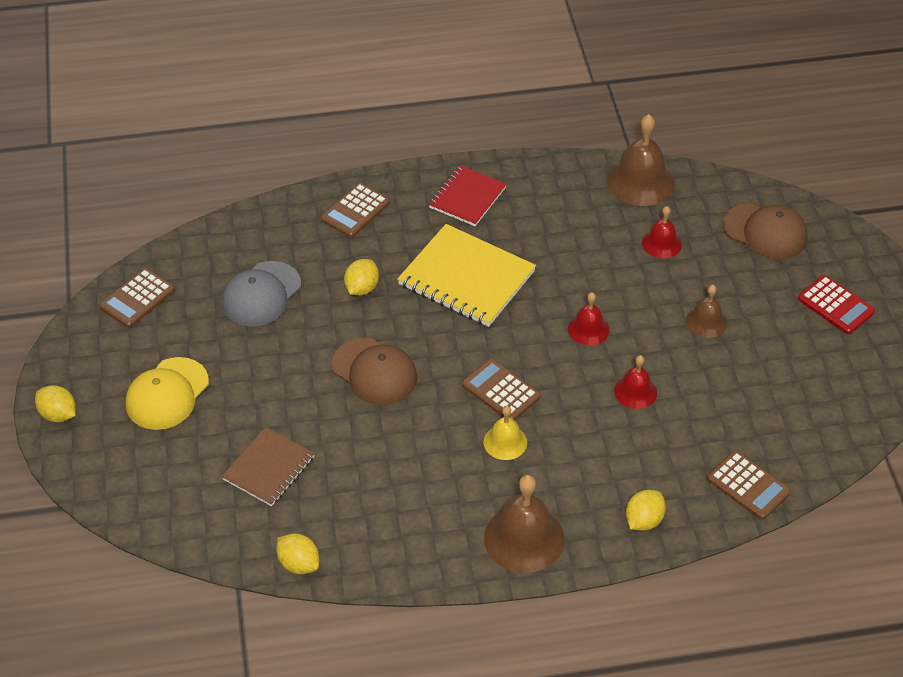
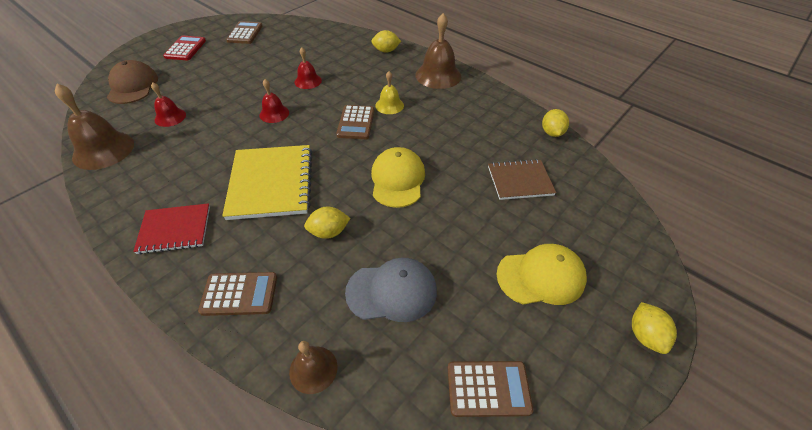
camera: 130 degrees left, 0 degrees up
brown cap [332,338,417,405] -> yellow cap [371,147,425,208]
brown bell [686,285,727,338] -> brown bell moved to [289,341,338,394]
brown calculator [707,450,791,520] -> brown calculator moved to [226,21,263,44]

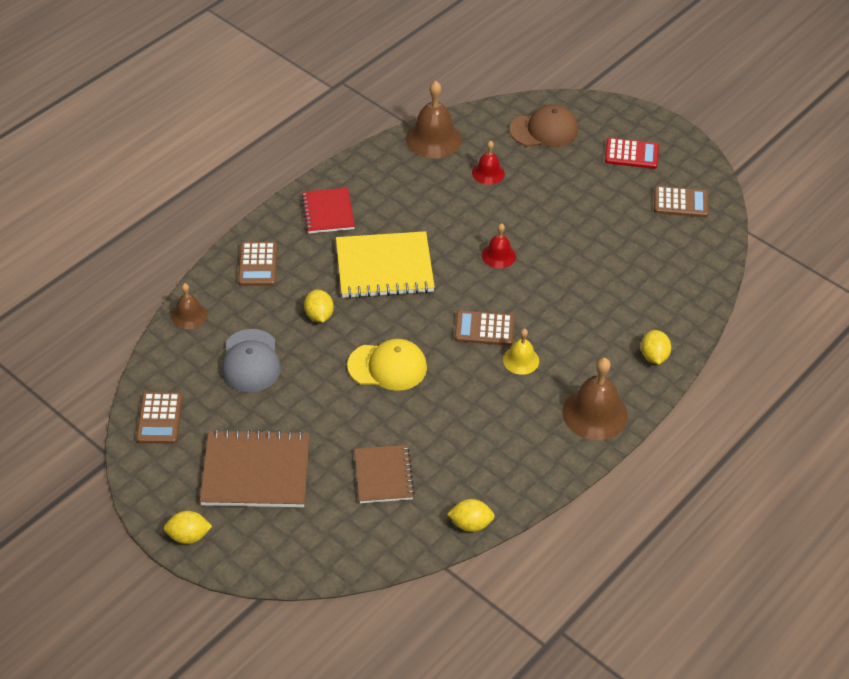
camera: 90 degrees right, 0 degrees up
red bell [295,47,322,89] -> none
yellow cap [496,244,587,305] -> brown notebook [200,429,310,507]

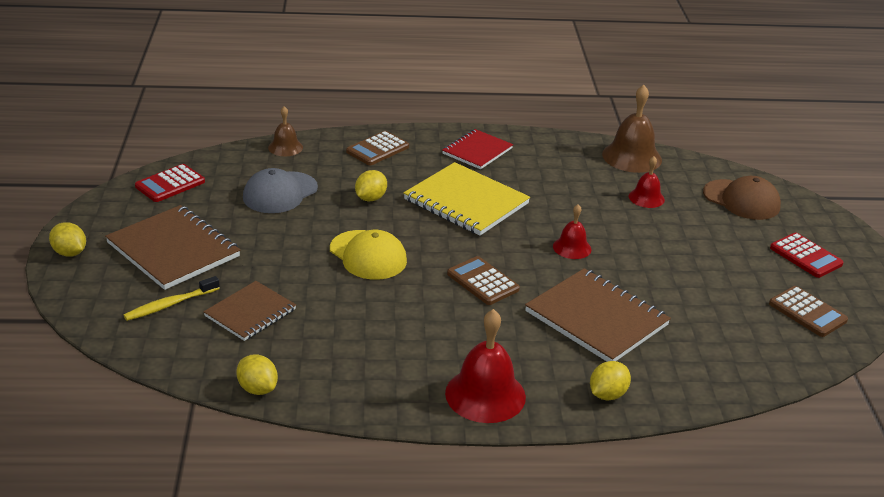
camera: 45 degrees right, 15 degrees down
brown calculator [136,392,183,444] -> red calculator [135,164,205,202]
yellow bell [503,328,539,375] -> none
brown bell [562,358,628,440] -> red bell [445,309,526,423]
none -> yellow toothbrush [124,276,220,321]
none -> brown notebook [525,268,671,362]

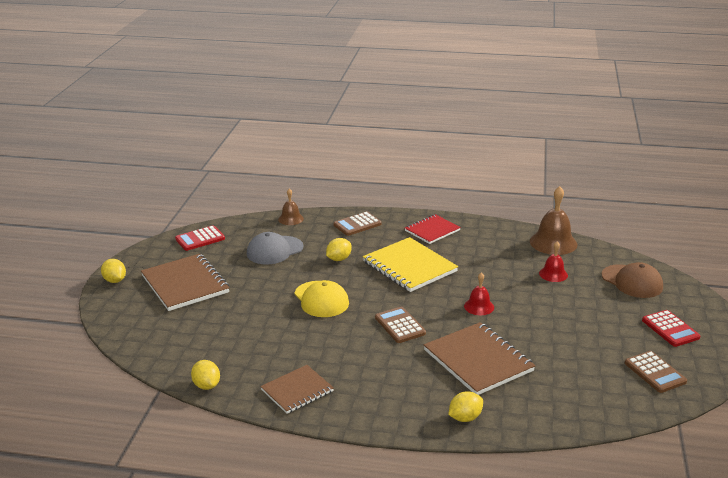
camera: 15 degrees right, 5 degrees down
yellow toothbrush [124,276,220,321] -> none
brown notebook [203,281,296,341] -> brown notebook moved to [260,365,334,414]
red bell [445,309,526,423] -> none

